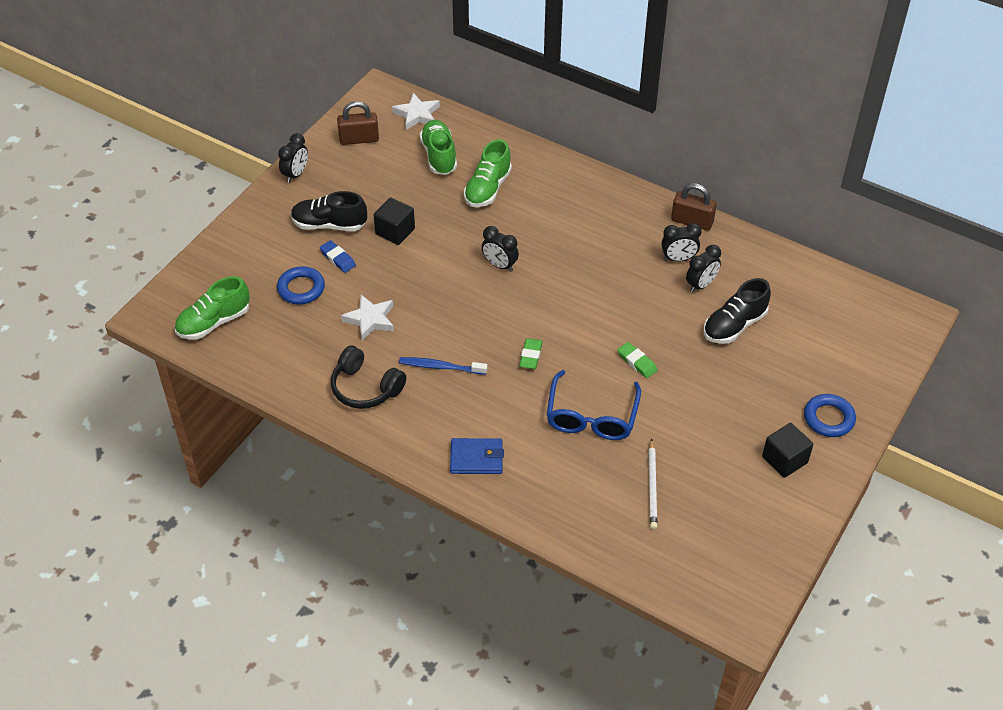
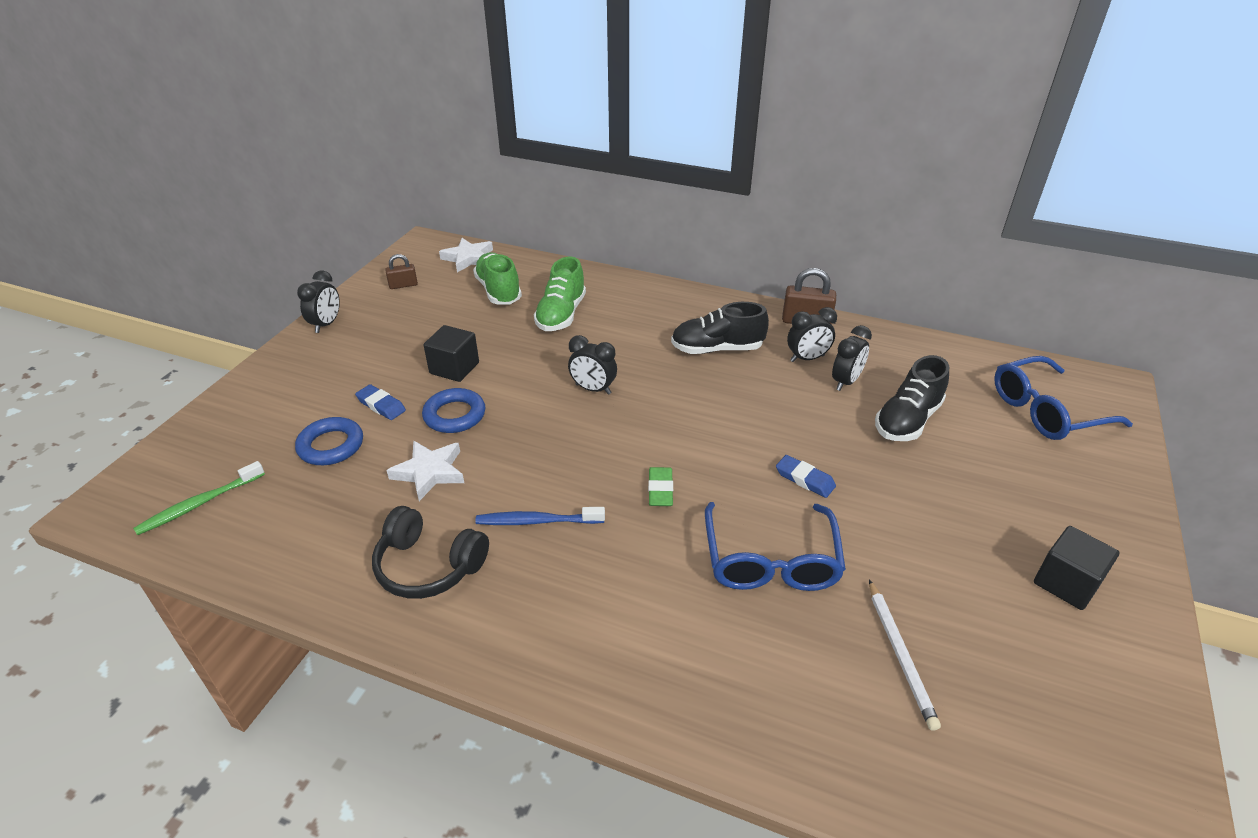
camera: 10 degrees left, 10 degrees down
green shoe [175,276,250,340] -> green toothbrush [133,461,265,535]
black shoe [291,191,367,231] -> black shoe moved to [671,302,769,354]
brown padlock [337,101,379,145] -> brown padlock [385,254,418,289], size x0.61
blue wallet [450,438,504,474] -> none
green eraser [617,342,657,378] -> blue eraser [776,455,836,498]
blue ring [804,394,856,437] -> blue ring moved to [422,388,485,433]
none -> blue glasses [994,356,1133,440]

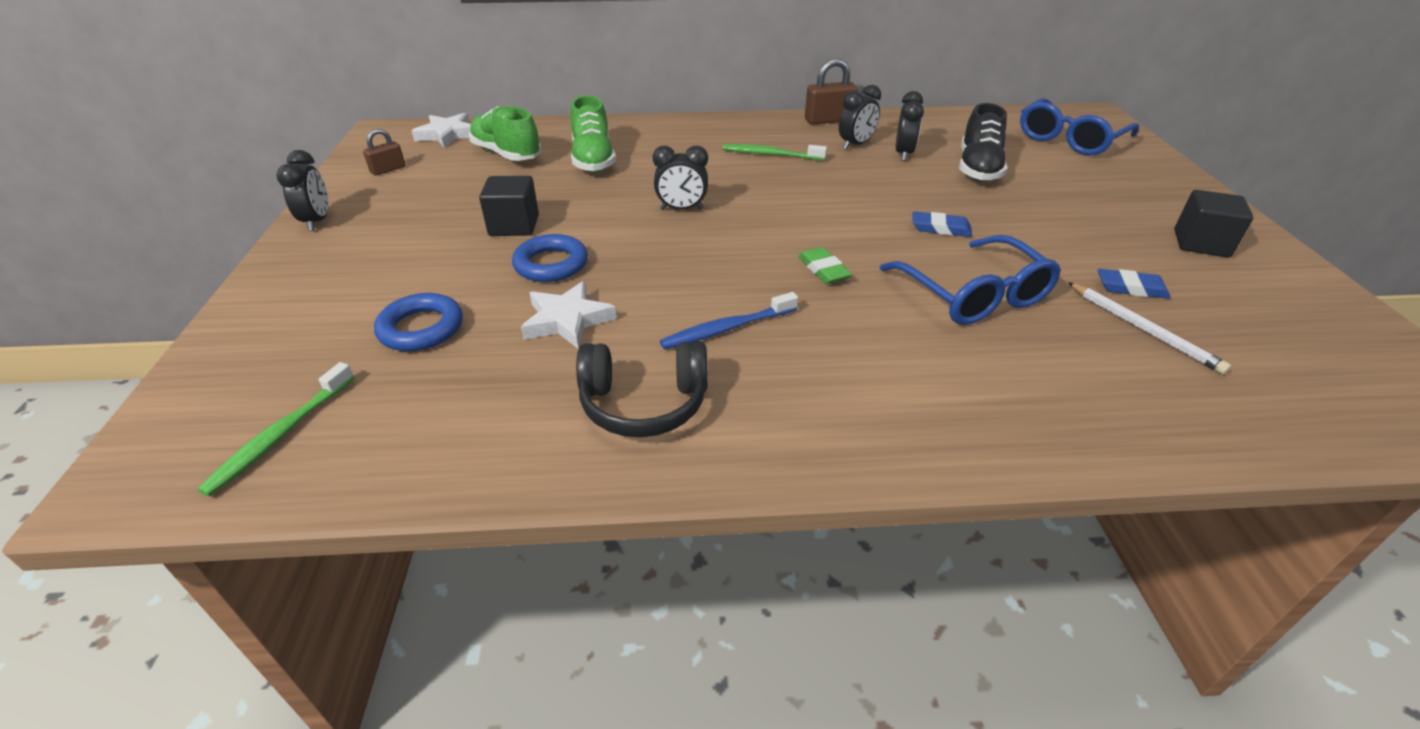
camera: 25 degrees left, 0 degrees up
blue eraser [355,384,406,420] -> blue eraser moved to [1098,269,1171,299]
black shoe [671,302,769,354] -> green toothbrush [723,144,827,160]

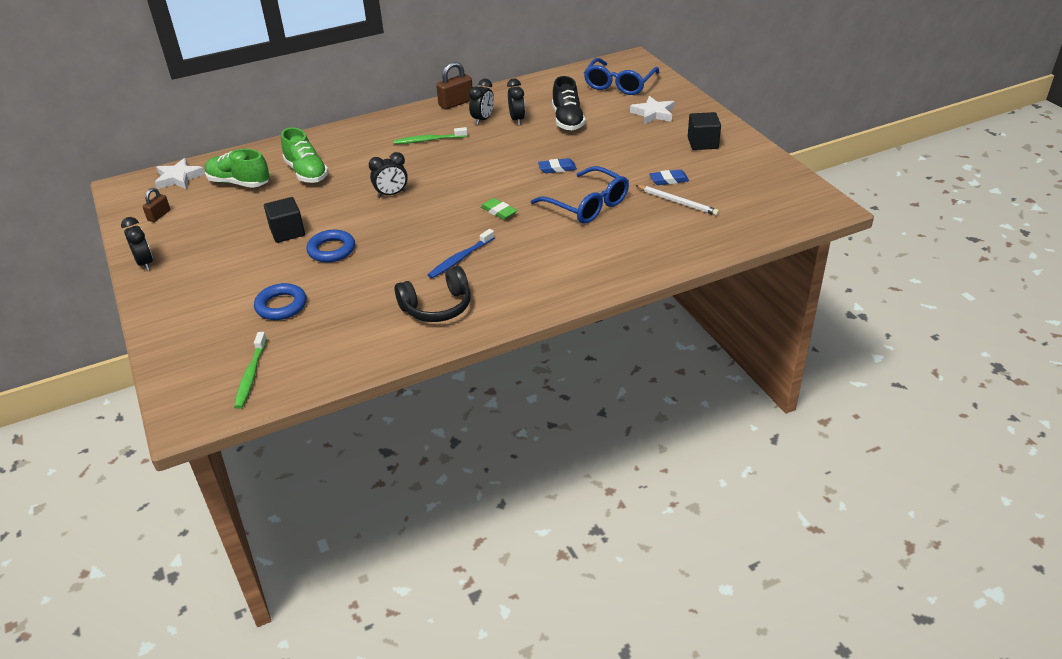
camera: 20 degrees left, 0 degrees up
white star [521,281,617,349] -> white star moved to [630,96,674,124]

